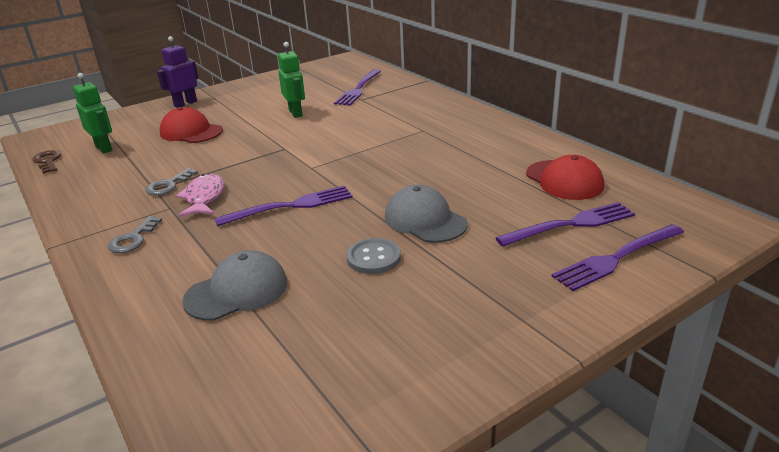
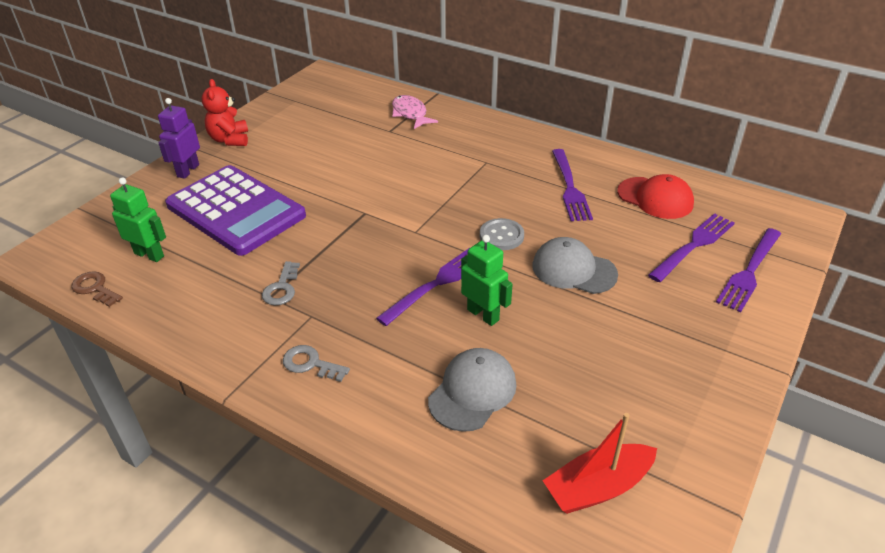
camera: 25 degrees left, 10 degrees up
grey key [108,216,162,253] -> grey key turned 120 degrees clockwise [283,345,350,382]
red cap [159,107,223,143] -> purple calculator [165,165,306,256]
pink fish [176,174,224,217] -> pink fish moved to [392,95,438,129]
green robot [278,42,305,118] -> green robot moved to [461,235,513,326]
purple fork [334,69,381,106] -> purple fork moved to [552,149,593,221]
grey button [346,238,401,274] -> grey button moved to [480,218,524,250]
none -> red teddy bear [202,79,248,146]
none -> red boat [543,413,657,514]

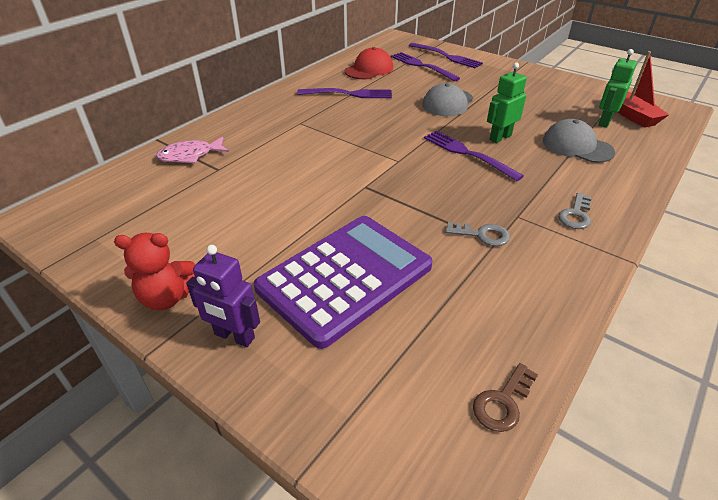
camera: 85 degrees left, 0 degrees up
green robot [110,177,166,262] -> green robot moved to [598,49,637,128]
grey button [480,218,524,250] -> none

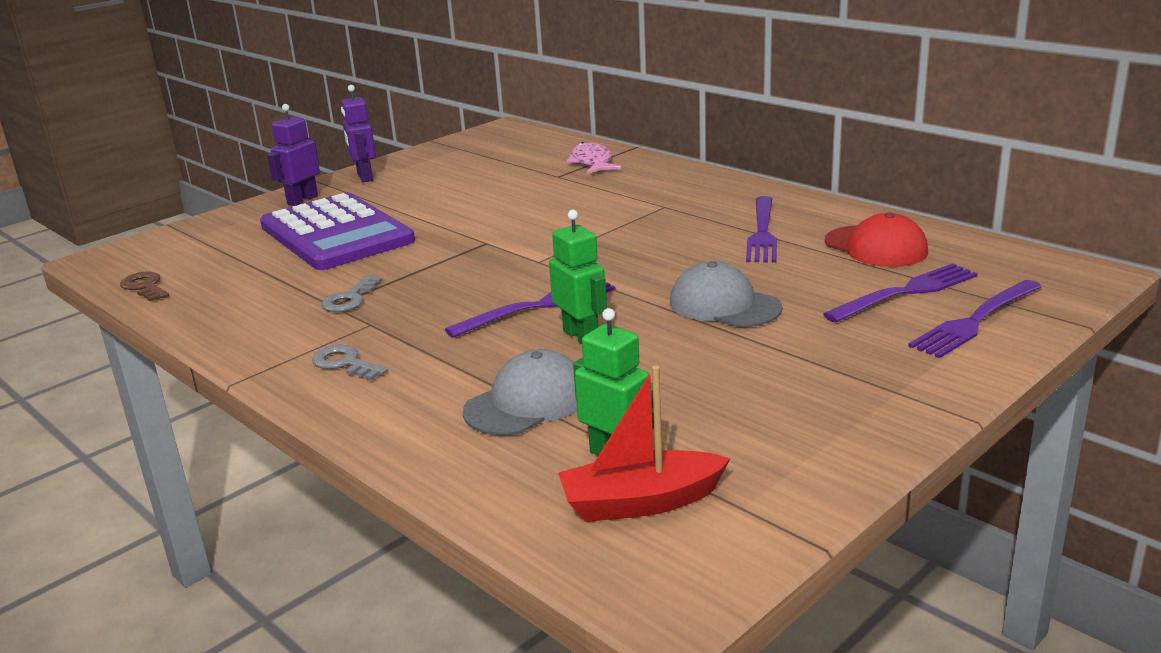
camera: 100 degrees right, 15 degrees down
red teddy bear [114,233,195,310] -> purple robot [341,85,376,182]

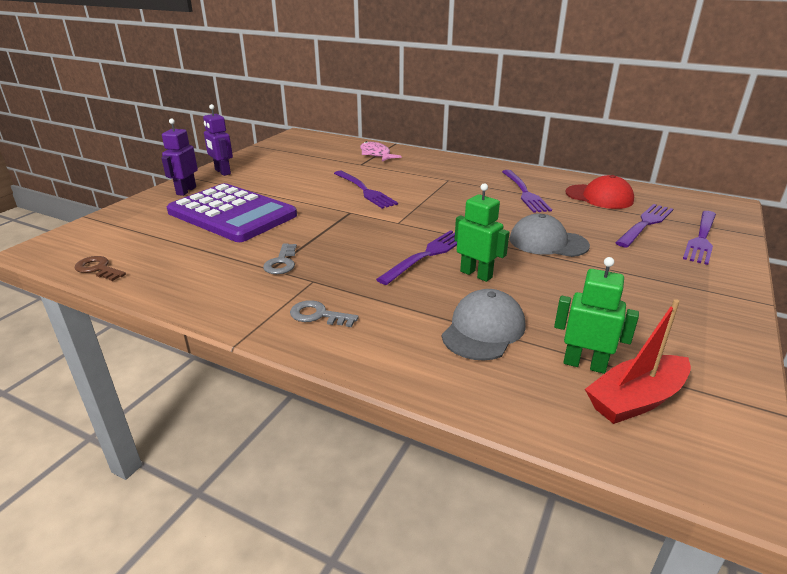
camera: 20 degrees left, 5 degrees up
none -> purple fork [334,171,398,209]

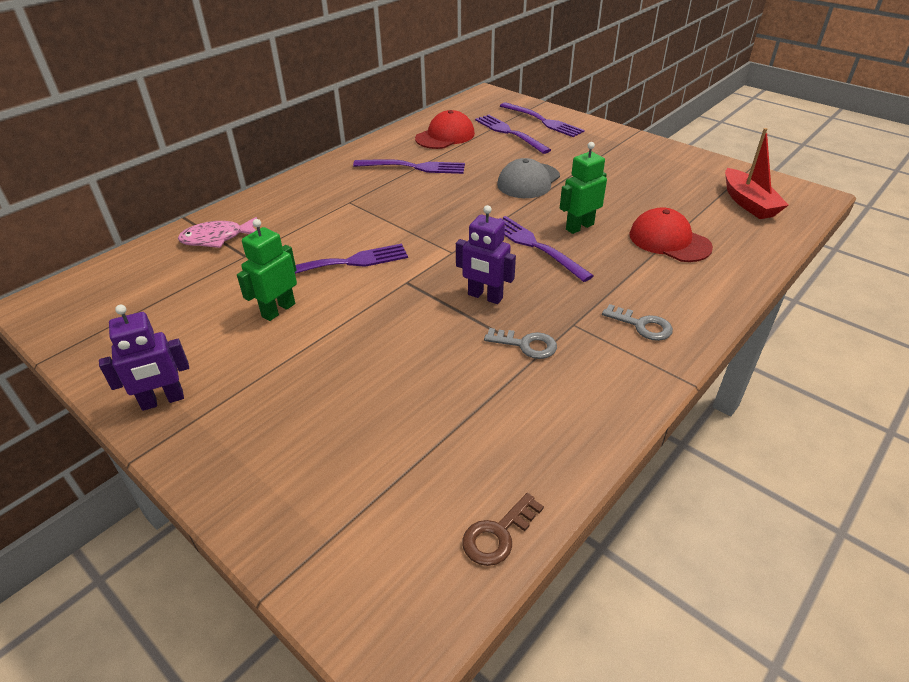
camera: 75 degrees left, 10 degrees up
purple robot [162,119,198,196] -> purple robot moved to [456,205,516,304]
purple calculator [167,183,297,242] -> none
grey key [290,300,359,327] -> grey key turned 90 degrees counterclockwise [602,304,673,341]
grey cap [442,289,525,361] -> red cap [629,207,713,262]
green robot [554,257,639,374] -> green robot moved to [237,219,297,321]

